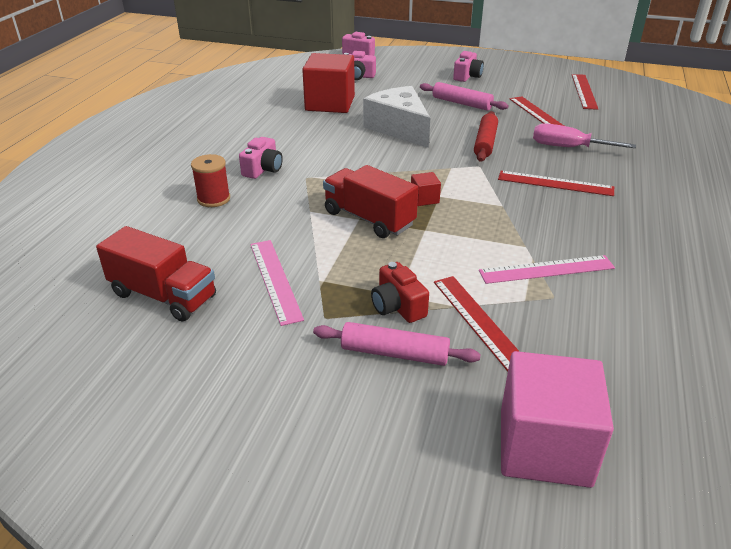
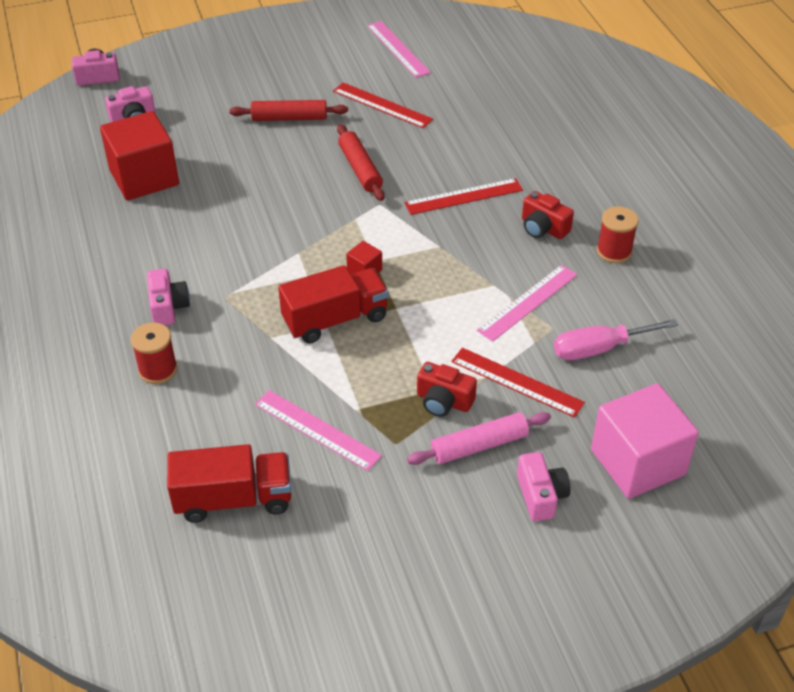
camera: 35 degrees left, 10 degrees up
red truck [323,165,418,238] -> red truck turned 150 degrees clockwise [278,265,389,344]
white cheese [363,86,430,148] -> none
pink rolling pin [420,82,509,111] -> red rolling pin [229,100,348,121]
pink camera [453,51,484,82] -> pink camera moved to [517,452,570,521]
pink screwdriver [533,123,636,148] -> pink screwdriver moved to [554,319,678,360]
red ruler [572,74,598,110] -> pink ruler [367,21,431,78]
none -> red camera [522,191,574,239]
none -> red spool [597,206,638,263]

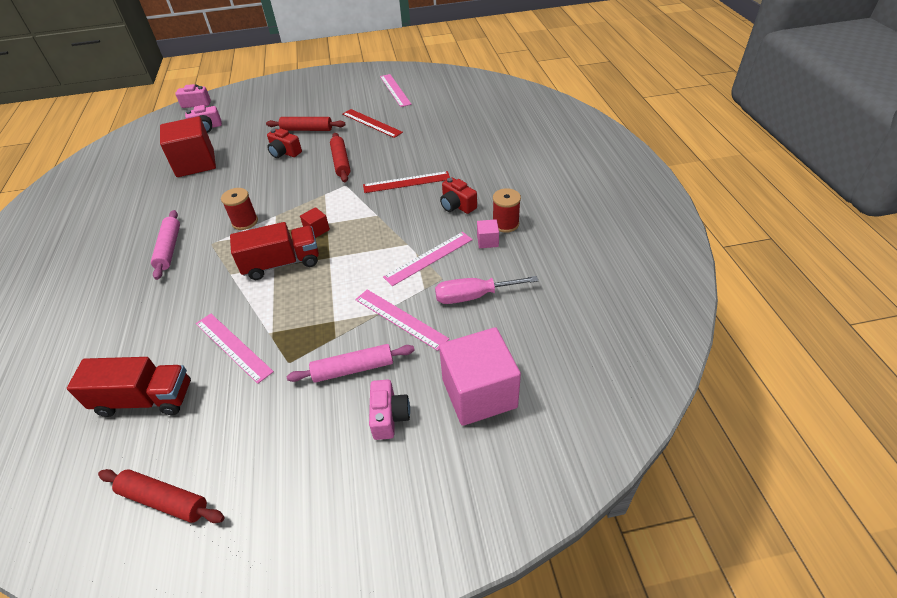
camera: 10 degrees right, 0 degrees up
red spool [131,323,177,384] -> red spool moved to [221,188,258,230]
pink camera [147,269,190,325] -> pink rolling pin [151,210,180,280]
red camera [417,362,477,417] -> red camera moved to [267,128,302,158]
red ruler [451,348,585,418] -> pink ruler [355,289,449,351]
none -> red rolling pin [98,469,224,523]
none -> pink cube [477,219,499,248]

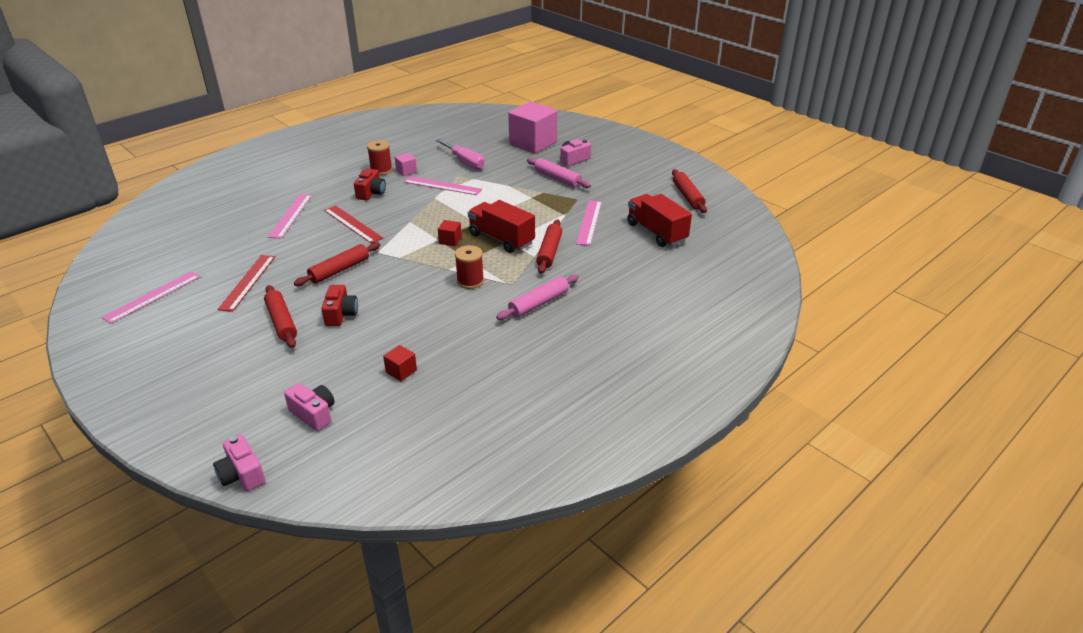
camera: 125 degrees left, 10 degrees down
red cube [160,116,216,177] -> red cube [383,345,417,381], size x0.42
pink ruler [355,289,449,351] -> pink ruler moved to [268,194,312,239]
none -> red rolling pin [536,220,562,274]

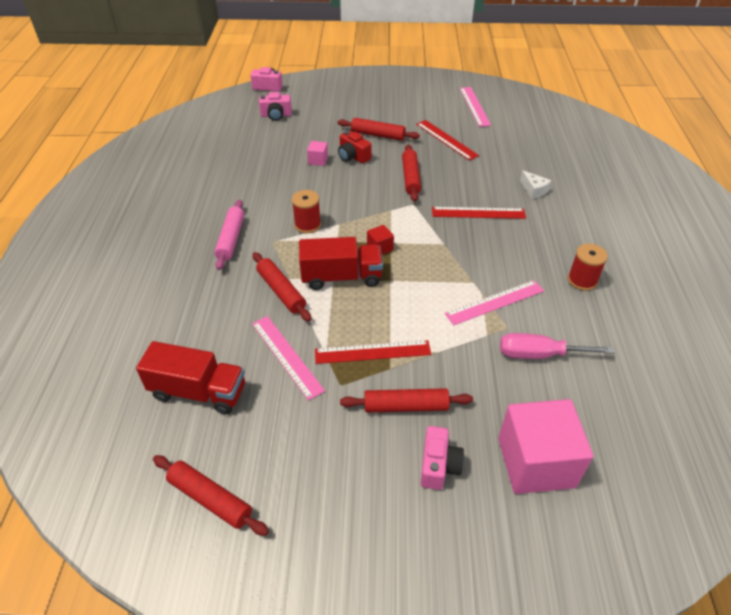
camera: 135 degrees right, 10 degrees up
pink ruler [268,194,312,239] -> white cheese [520,170,552,199]
red camera [354,169,386,200] -> none
red cube [383,345,417,381] -> none
pink cube [395,153,417,176] -> pink cube moved to [307,141,328,166]
pink rolling pin [527,158,591,188] -> red rolling pin [340,388,473,413]
none -> red ruler [315,340,431,364]

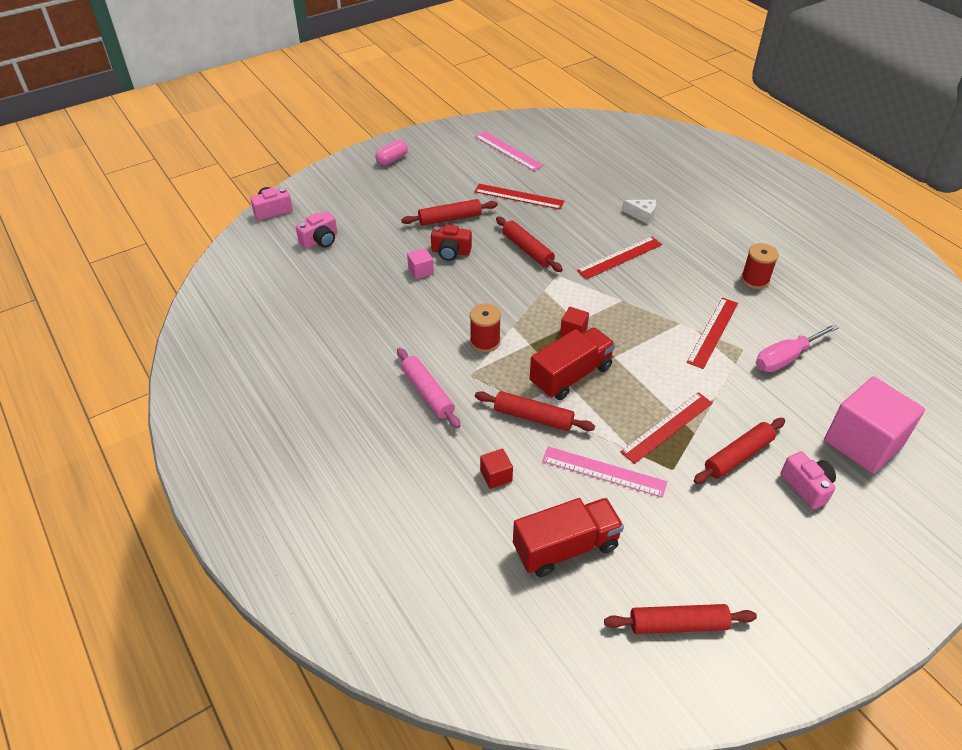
camera: 35 degrees left, 0 degrees up
pink ruler [445,280,544,325] -> red ruler [686,298,738,369]
none -> pink capsule [375,140,408,165]
none -> red cube [480,449,513,489]

